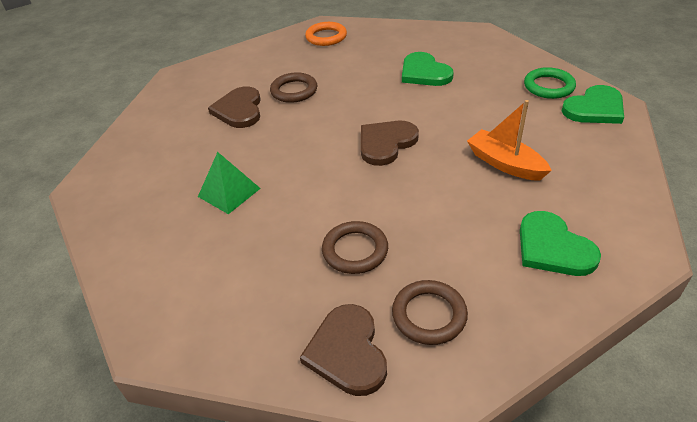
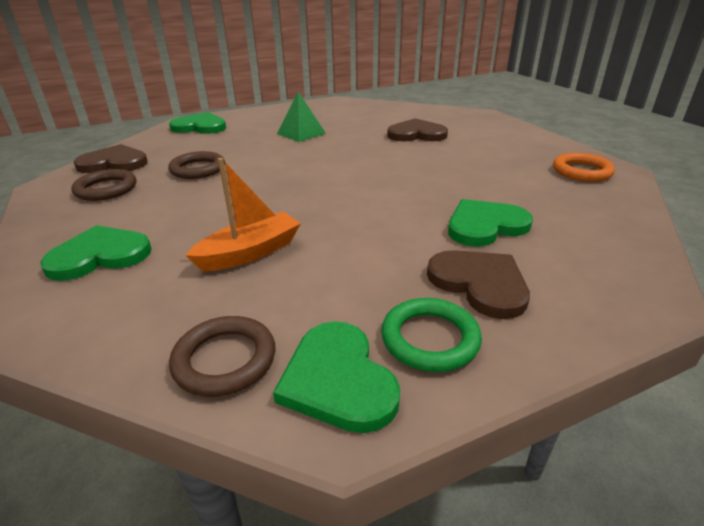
camera: 95 degrees right, 10 degrees down
brown ring [270,72,317,103] -> brown ring moved to [169,316,276,397]
brown heart [361,121,419,166] -> brown heart moved to [427,250,530,319]
none -> green heart [169,112,226,134]

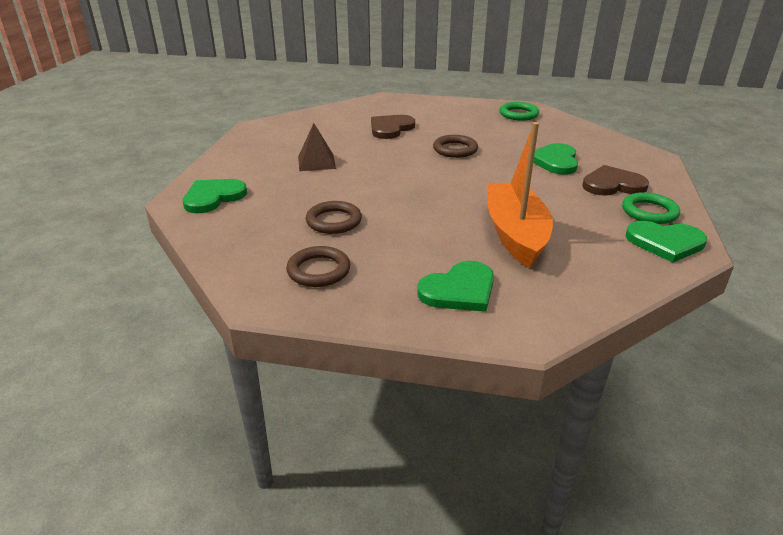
camera: 55 degrees left, 0 degrees up
green heart [40,225,152,281] -> green heart turned 135 degrees counterclockwise [417,261,494,312]
brown heart [74,144,148,173] -> none
brown ring [169,316,276,397] -> brown ring moved to [433,135,478,158]
orange boat [185,158,301,271] -> orange boat [488,122,553,268], size x1.56
green pyramid [277,92,326,142] -> brown pyramid [298,123,336,171]
orange ring [553,153,615,182] -> green ring [499,102,539,121]

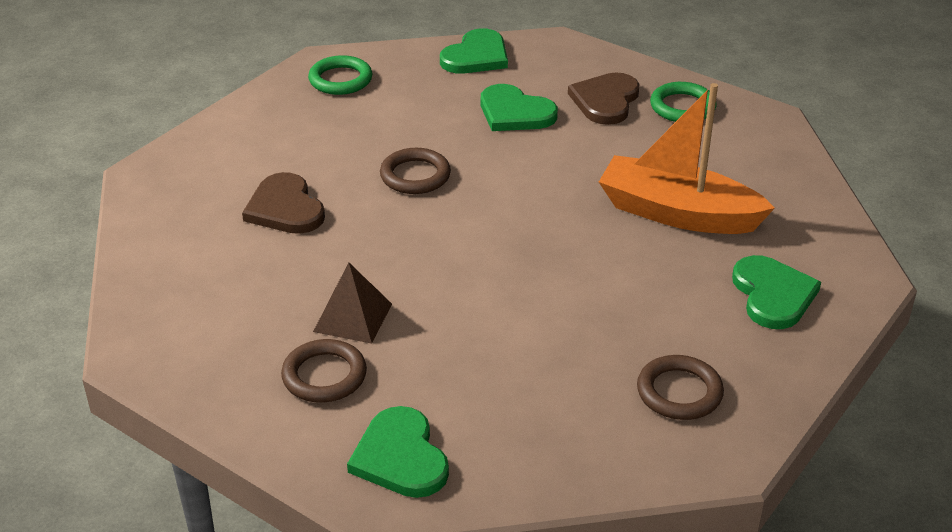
camera: 65 degrees left, 5 degrees up
brown ring [306,201,362,234] -> brown ring moved to [281,339,367,403]
green heart [626,221,707,263] -> green heart moved to [440,28,508,74]

